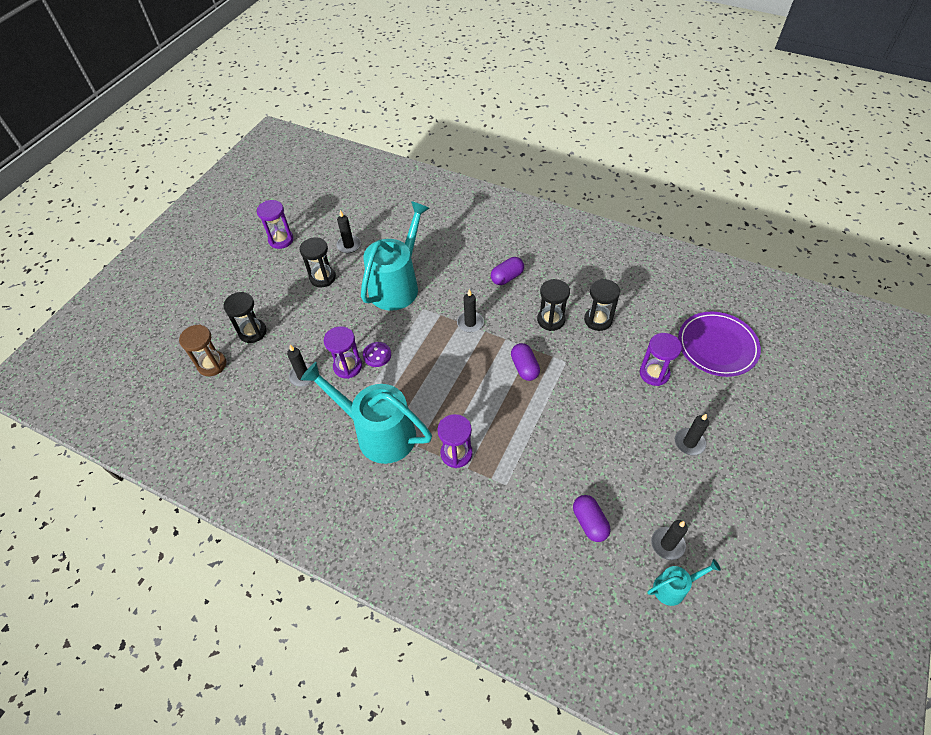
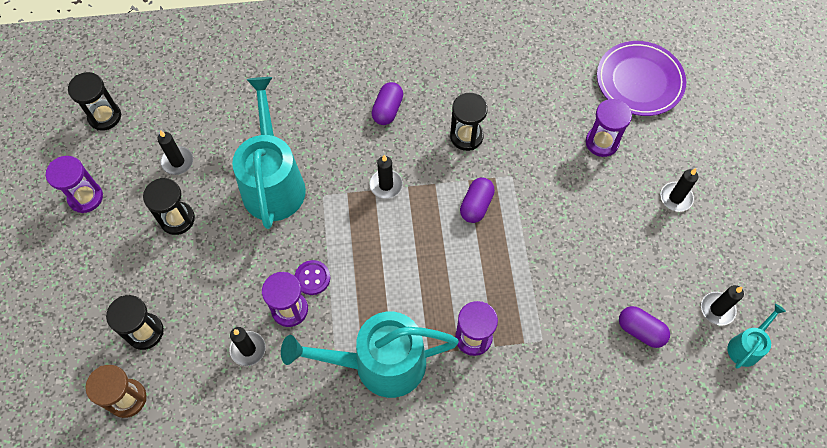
camera: 35 degrees left, 10 degrees up
purple capsule [511,343,540,381] -> purple capsule turned 75 degrees clockwise [460,177,495,223]
black hourglass [584,279,620,331] -> black hourglass moved to [68,72,121,131]

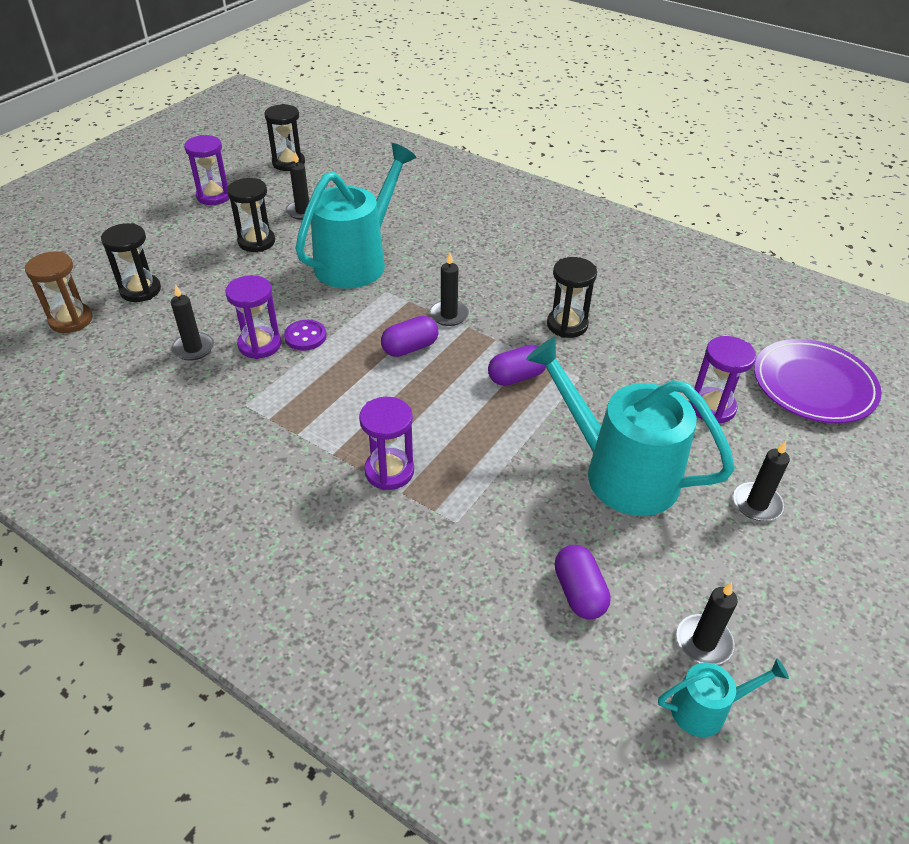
camera: 40 degrees right, 20 degrees down
turquoise watering can [281,312,459,398] -> turquoise watering can moved to [526,337,735,516]
purple capsule [372,82,403,125] -> purple capsule moved to [381,316,439,357]

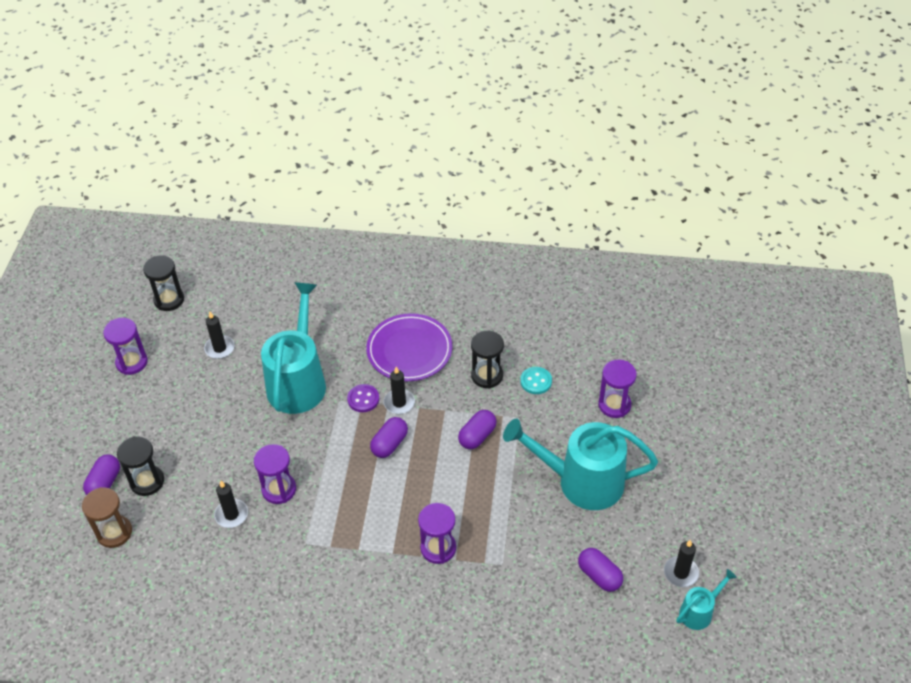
camera: 25 degrees left, 5 degrees up
black hourglass [227,178,275,252] -> none
purple button [284,320,326,351] -> purple button moved to [347,384,379,412]
black candle [733,441,790,521] -> none
purple plate [754,339,881,423] -> purple plate moved to [366,313,453,381]
none -> purple capsule [83,454,120,495]
none -> turquoise button [520,367,552,394]

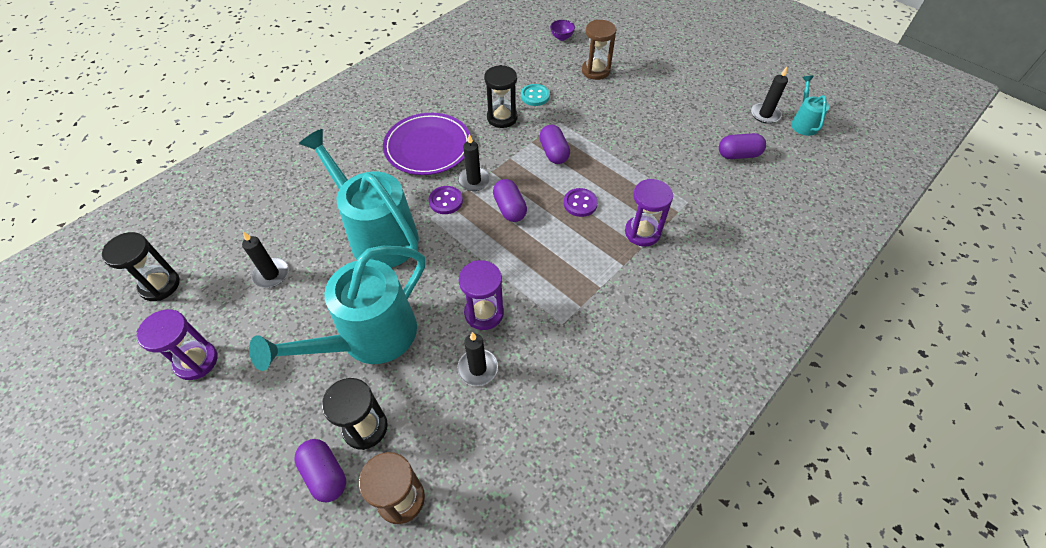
camera: 55 degrees left, 5 degrees up
turquoise watering can [503,419,658,510] -> turquoise watering can moved to [249,246,425,371]
purple hourglass [598,360,637,418] -> brown hourglass [582,20,616,80]
none -> purple bowl [550,20,575,41]
none -> purple button [564,188,598,217]

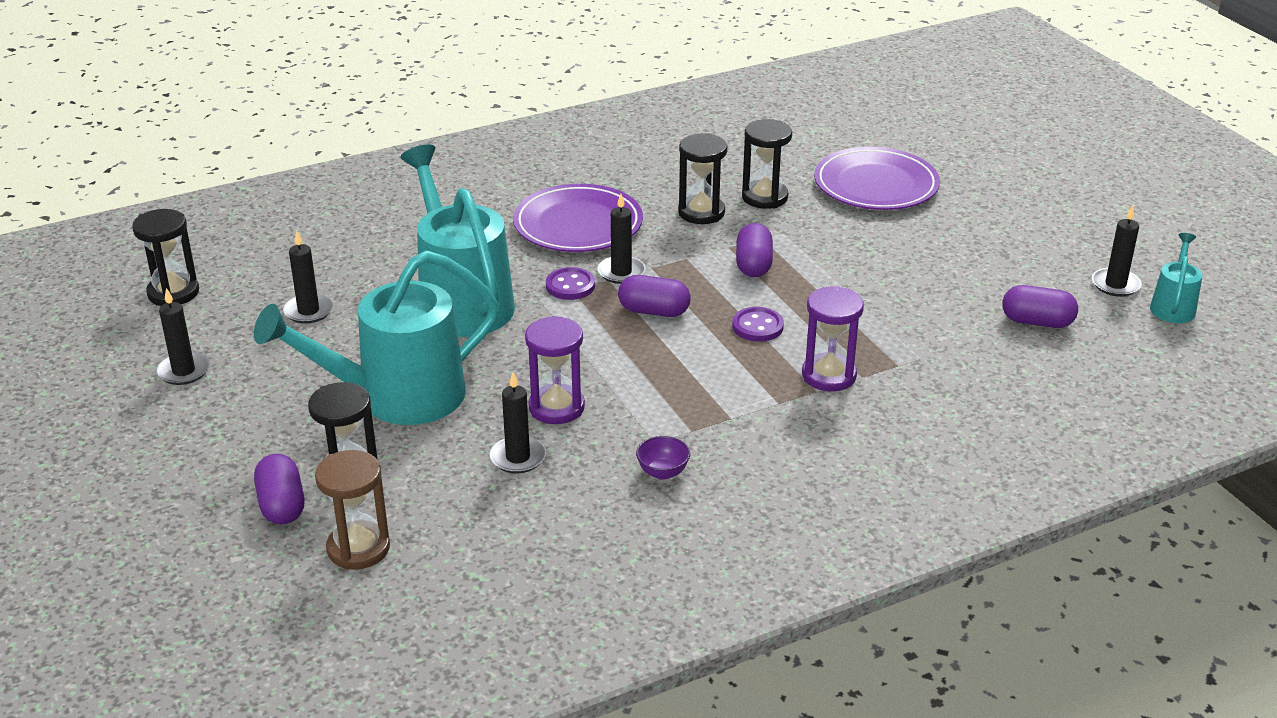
camera: 20 degrees right, 20 degrees down
purple hourglass [136,309,218,380] -> black candle [156,288,210,385]
purple capsule [493,179,527,222] -> purple capsule turned 75 degrees counterclockwise [618,275,691,317]
turquoise button [521,84,550,106] -> black hourglass [742,119,792,209]
purple bowl [550,20,575,41] -> purple bowl moved to [636,436,690,480]
brown hourglass [582,20,616,80] -> purple plate [814,147,940,210]

